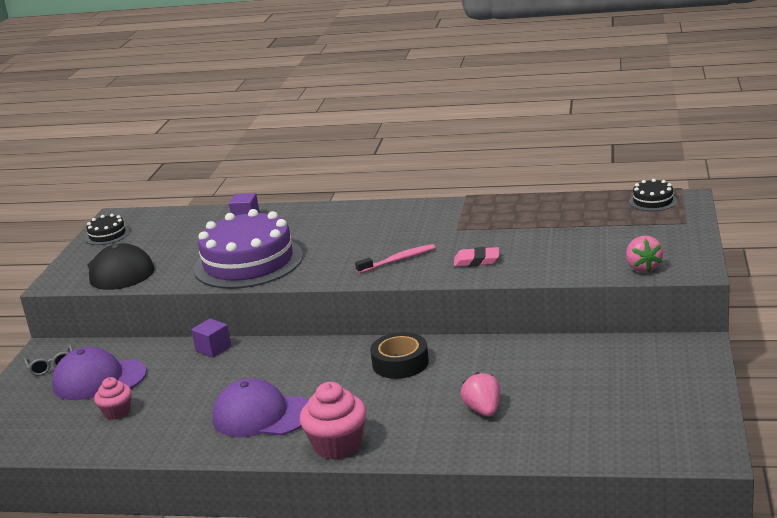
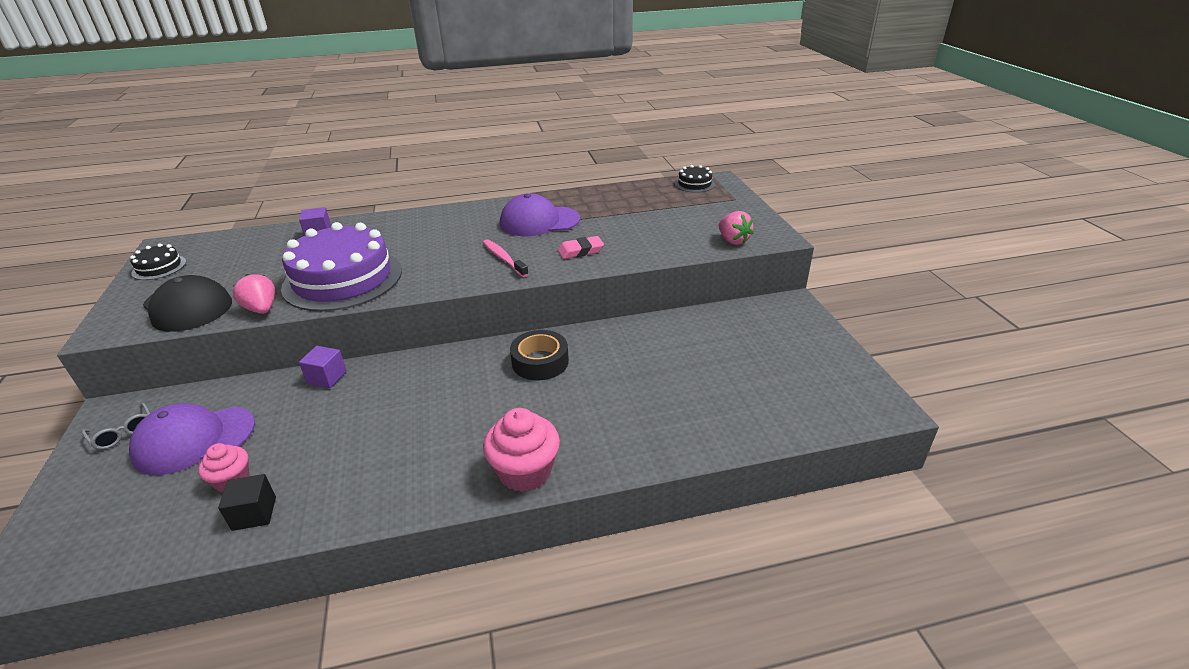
camera: 25 degrees left, 10 degrees up
purple cap [212,378,308,437] -> purple cap moved to [500,193,580,236]
pink toothbrush [355,244,436,274] -> pink toothbrush turned 75 degrees counterclockwise [483,239,529,277]
pink strawberry [461,372,500,417] -> pink strawberry moved to [233,274,275,314]
none -> black cube [218,474,276,531]

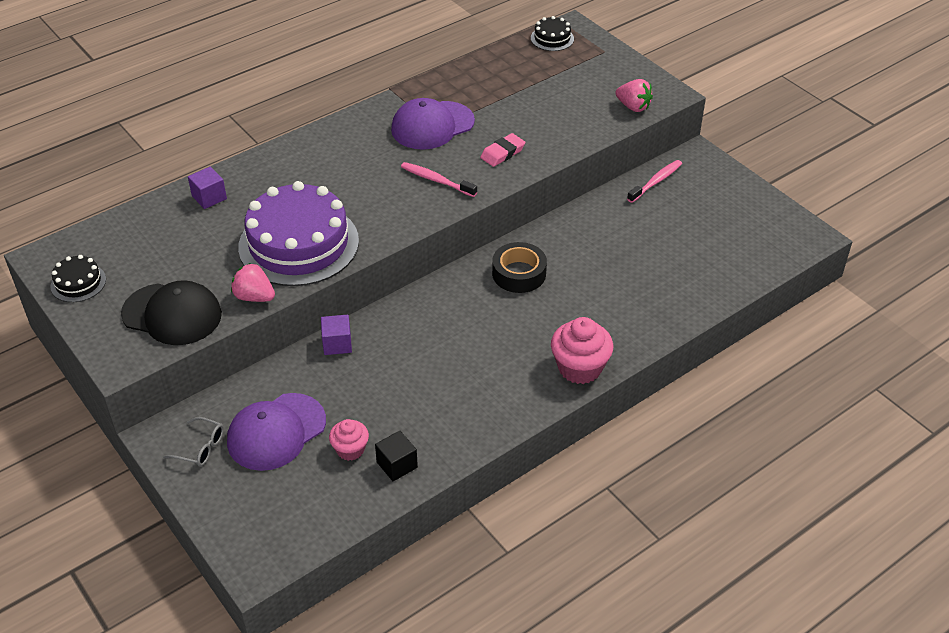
camera: 25 degrees left, 10 degrees up
none -> pink toothbrush [627,160,682,203]

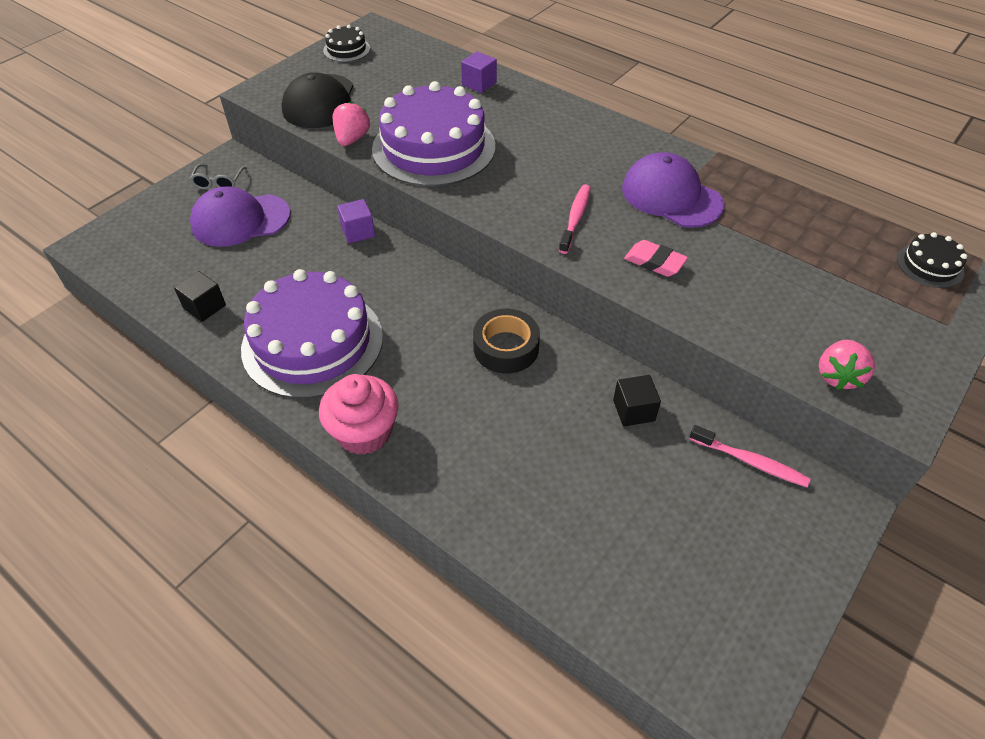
camera: 75 degrees right, 5 degrees up
purple cap [227,393,326,471] -> purple cap turned 45 degrees counterclockwise [190,186,290,247]
pink cupcake [329,419,369,461] -> none
none -> purple cake [241,269,383,399]
none -> black cube [613,375,661,426]

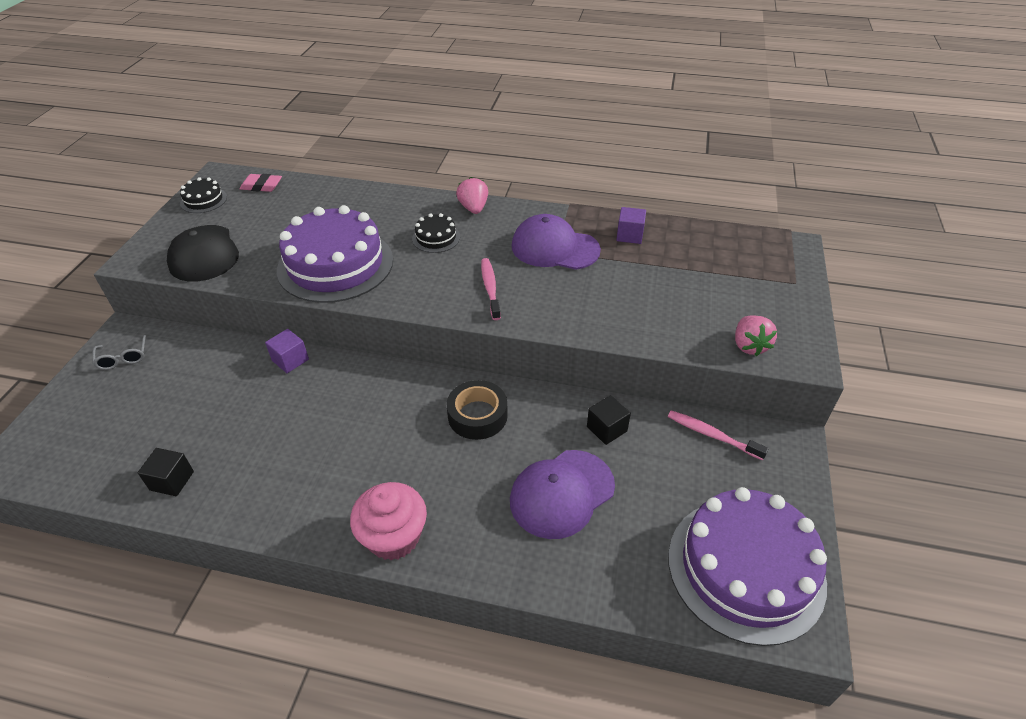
camera: 25 degrees left, 5 degrees down
purple cap [190,186,290,247] -> purple cap moved to [510,450,615,539]
purple cake [241,269,383,399] -> purple cake moved to [668,487,827,646]
pink strawberry [332,102,370,146] -> pink strawberry moved to [456,177,488,214]
purple cube [461,51,497,93] -> purple cube moved to [616,207,646,244]
pink eraser [624,240,688,277] -> pink eraser moved to [240,174,282,192]
pink toothbrush [689,425,810,487] -> pink toothbrush turned 150 degrees counterclockwise [668,410,769,460]
black cake [897,232,967,288] -> black cake moved to [412,213,460,253]

